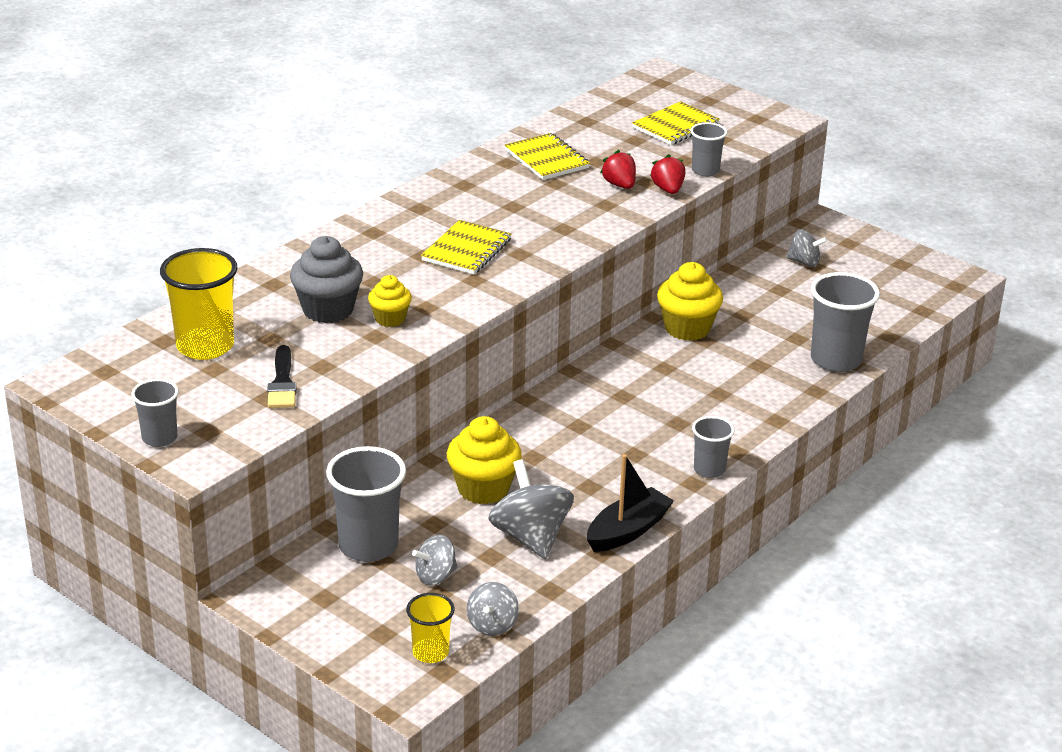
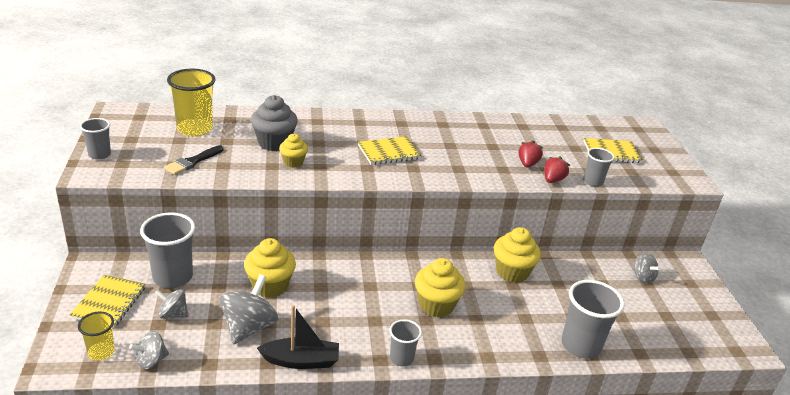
camera: 40 degrees right, 0 degrees up
yellow notebook [504,133,590,180] -> yellow notebook moved to [70,275,145,328]
none -> yellow cupcake [415,258,466,317]

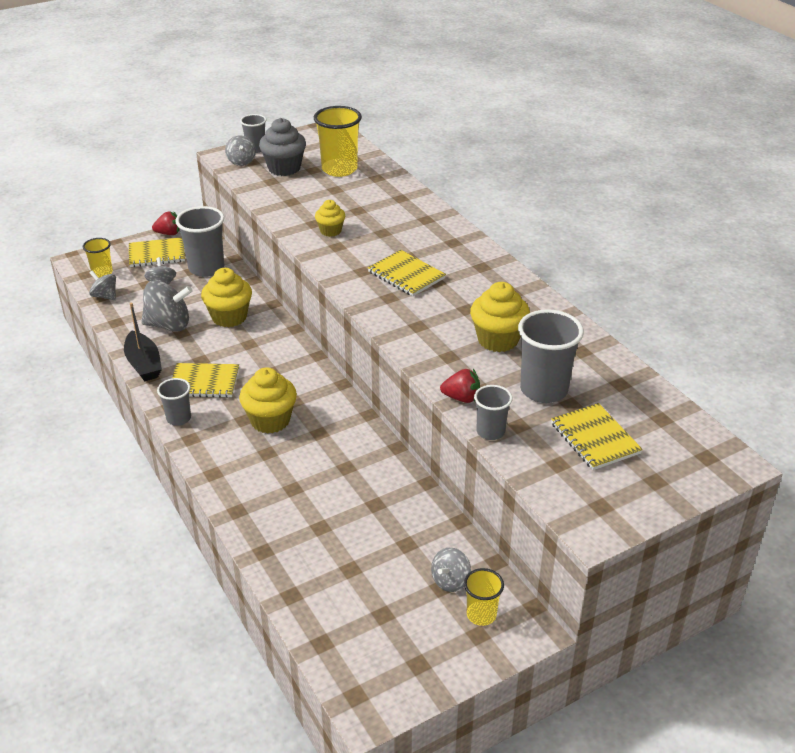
camera: 70 degrees right, 5 degrees up
black brush [164,145,224,175] -> none
grey cupcake [251,95,298,151] -> grey cupcake moved to [259,118,306,176]
yellow cupcake [494,227,541,283] -> yellow cupcake moved to [470,282,530,352]
red strawberry [518,140,543,167] -> red strawberry moved to [152,211,180,235]
grey cup [561,280,624,359] -> grey cup moved to [518,309,584,403]
none -> yellow notebook [172,363,239,398]
none -> grey spinning top [225,136,256,166]
none -> yellow cup [464,568,504,626]

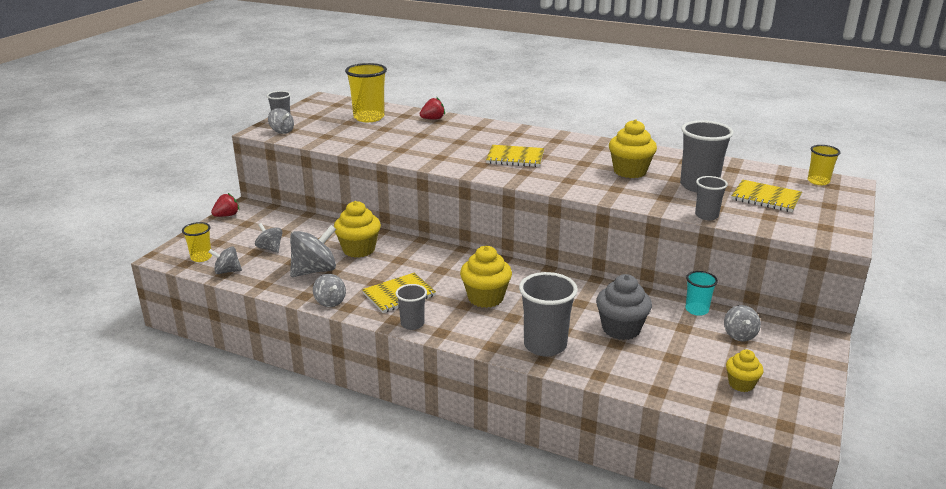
camera: 35 degrees left, 10 degrees down
black boat [124,303,162,381] -> grey spinning top [313,274,346,307]
yellow notebook [129,237,185,267] -> none
grey cup [175,206,224,277] -> grey cup moved to [519,272,578,357]
grey cupcake [259,118,306,176] -> grey cupcake moved to [596,274,652,340]
yellow cupcake [315,200,345,237] -> yellow cupcake moved to [726,349,764,392]
red strawberry [440,369,480,403] -> red strawberry moved to [420,97,445,120]
yellow cup [464,568,504,626] -> yellow cup moved to [808,145,841,185]
none -> turquoise cup [685,271,718,316]

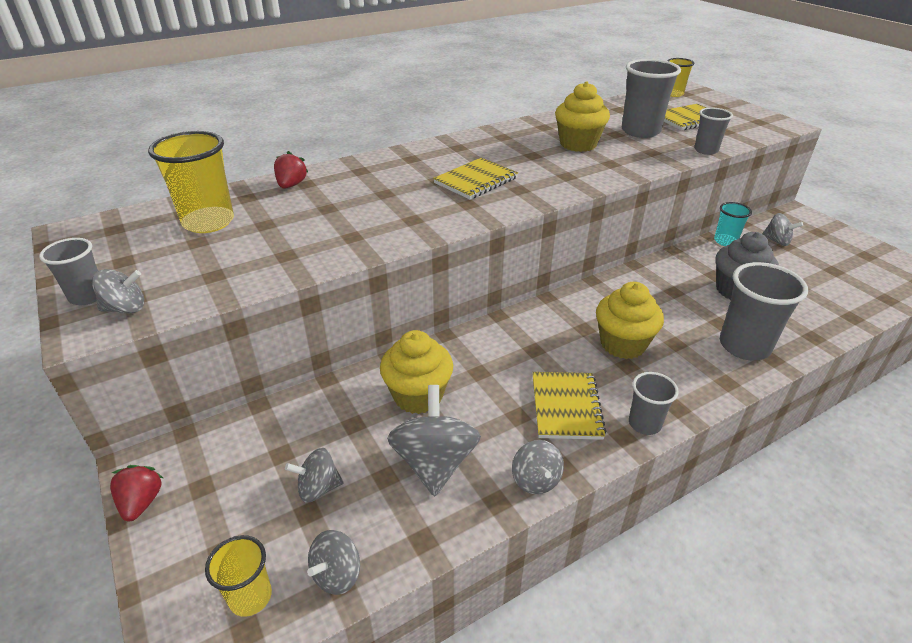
camera: 55 degrees left, 10 degrees up
grey spinning top [313,274,346,307] -> grey spinning top turned 75 degrees clockwise [512,440,564,494]
yellow cupcake [726,349,764,392] -> none

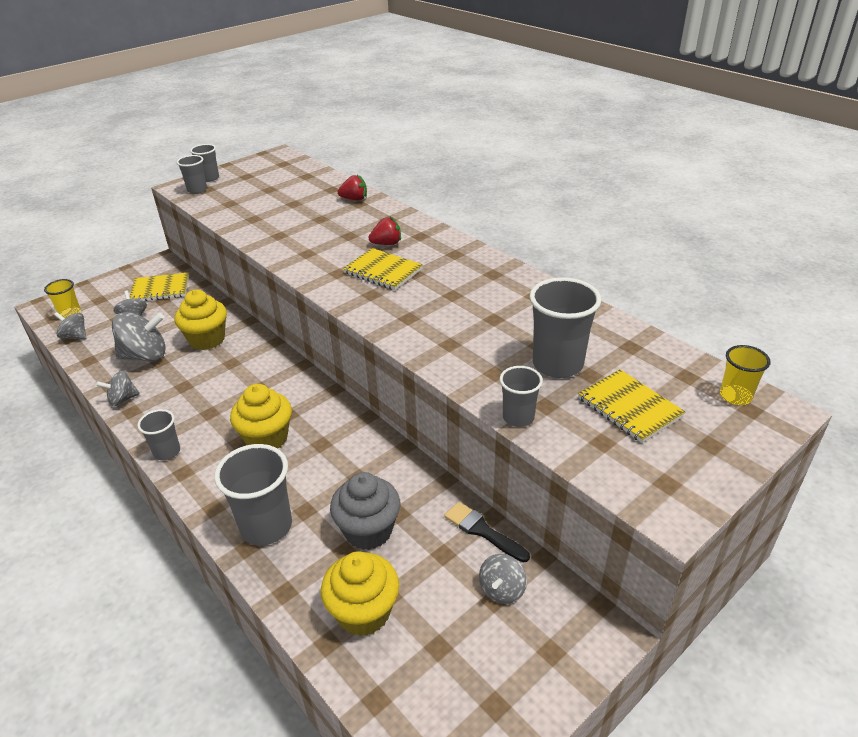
camera: 80 degrees right, 0 degrees up
grey spinning top [92,269,144,314] -> grey cup [177,155,207,194]
red strawberry [110,465,163,521] -> red strawberry moved to [369,217,401,245]
yellow cup [148,131,234,233] -> none
yellow notebook [532,372,607,440] -> yellow notebook moved to [130,272,189,301]
yellow cupcake [555,81,610,152] -> yellow cupcake moved to [321,551,399,636]
turquoise cup [714,202,752,246] -> black brush [444,502,530,563]

